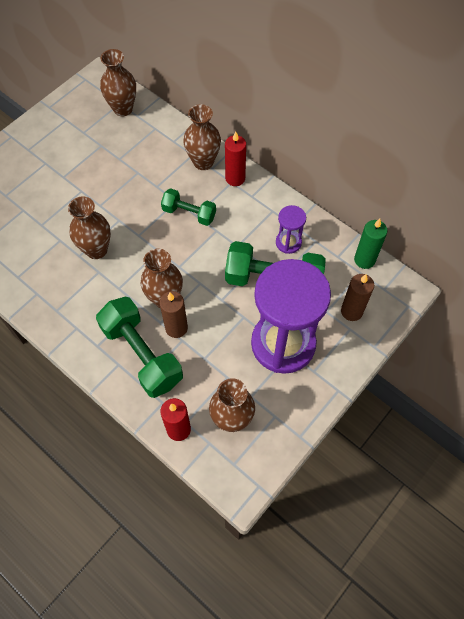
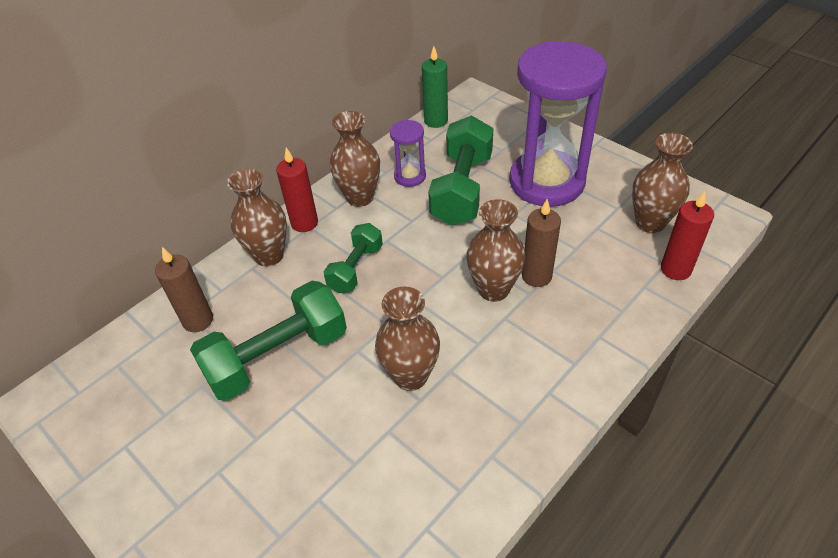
camera: 85 degrees left, 15 degrees down
green dumbbell [96,297,183,398] -> green dumbbell moved to [190,281,347,401]
brown vase [100,49,136,116] -> brown vase moved to [330,111,380,207]
brown candle [341,274,374,321] -> brown candle moved to [155,247,213,332]

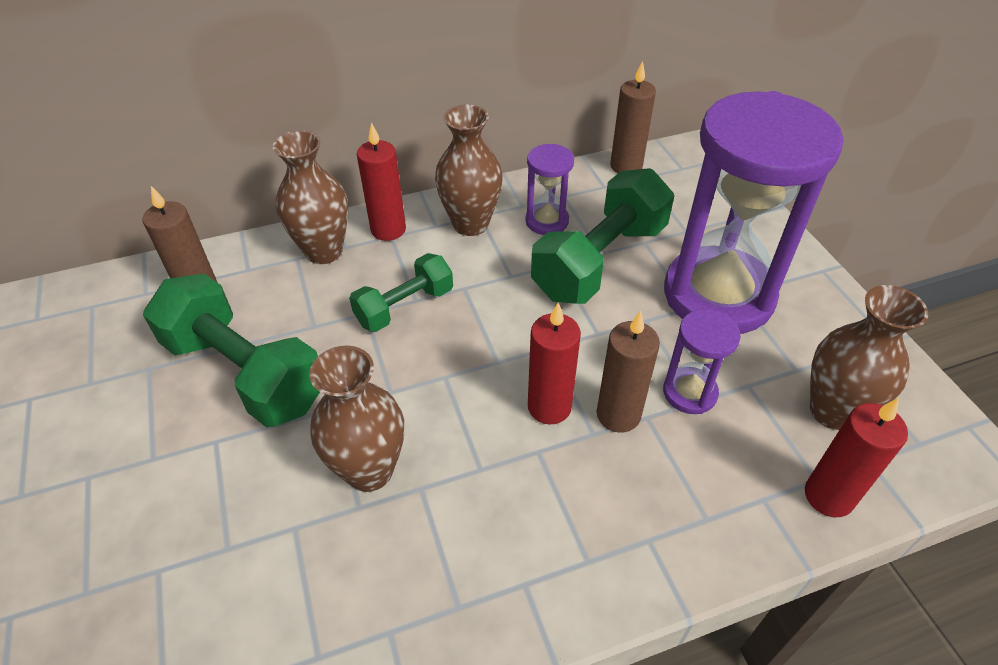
camera: 25 degrees right, 0 degrees up
green dumbbell [190,281,347,401] -> green dumbbell turned 45 degrees clockwise [143,274,320,427]
green candle [422,46,448,128] -> brown candle [610,61,656,173]
brown vase [466,199,525,302] -> red candle [528,303,581,424]
none -> purple hourglass [663,309,741,414]

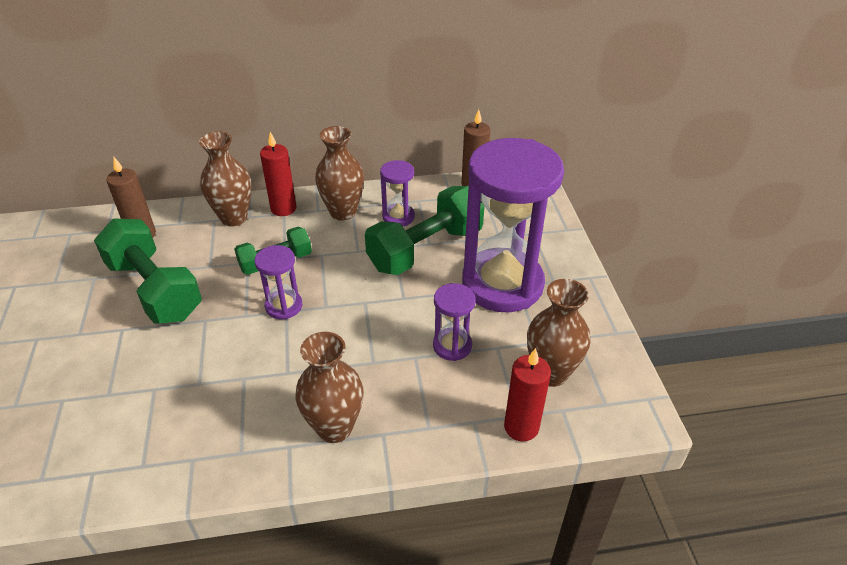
camera: 10 degrees right, 5 degrees down
brown vase [309,346,404,492] -> brown vase moved to [296,332,364,443]
red candle [528,303,581,424] -> none
brown candle [597,310,660,433] -> none
none -> purple hourglass [255,245,302,320]

